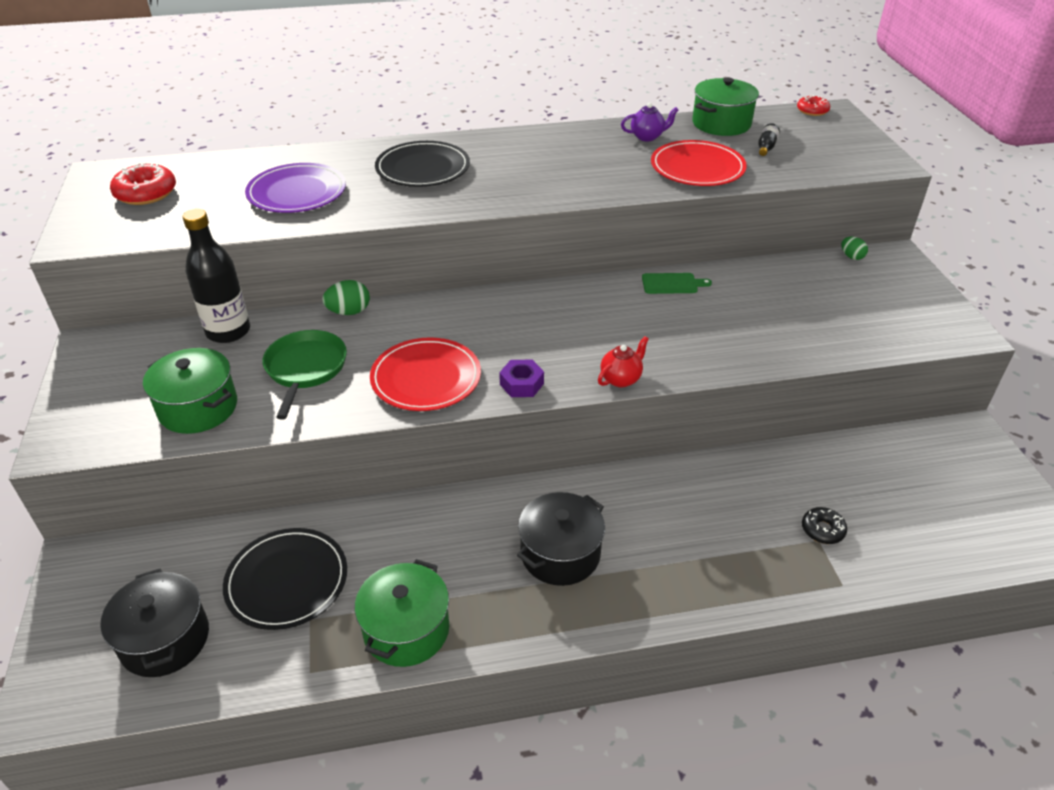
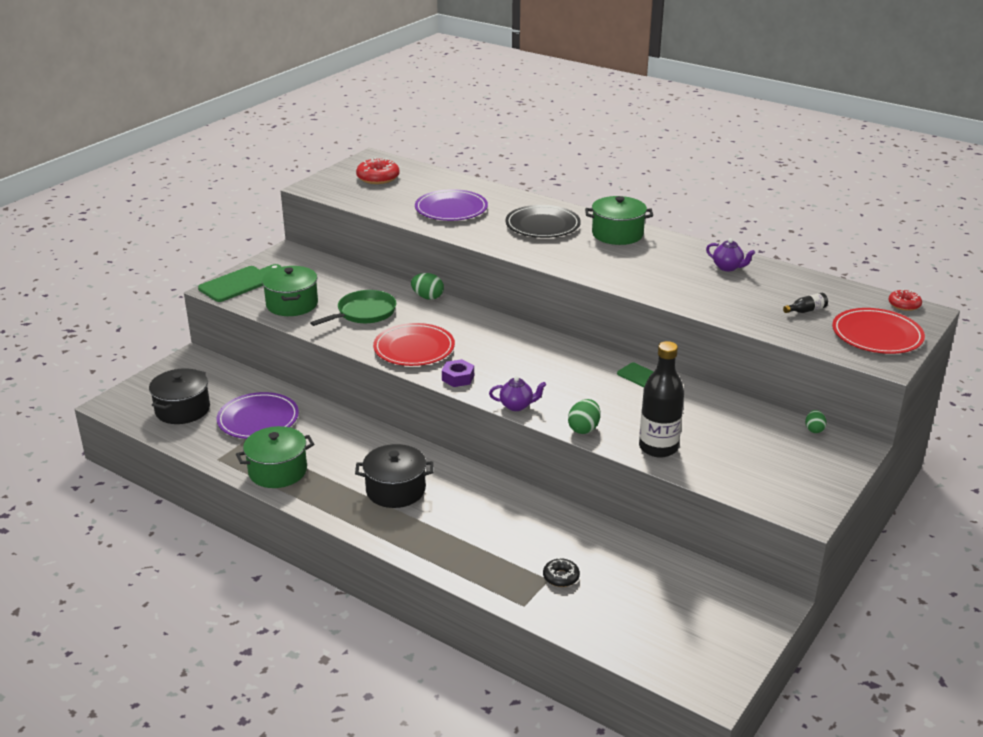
camera: 45 degrees right, 10 degrees down
black bottle [183,209,250,343] -> black bottle moved to [639,341,684,458]
black plate [223,528,347,630] -> purple plate [216,392,299,439]
red teapot [598,336,649,387] -> purple teapot [489,376,546,411]
red plate [651,140,747,186] -> red plate moved to [832,308,925,354]
green pot [692,78,759,136] -> green pot moved to [585,196,653,245]
none -> green cutting board [198,264,281,302]
none -> green egg [568,399,600,434]

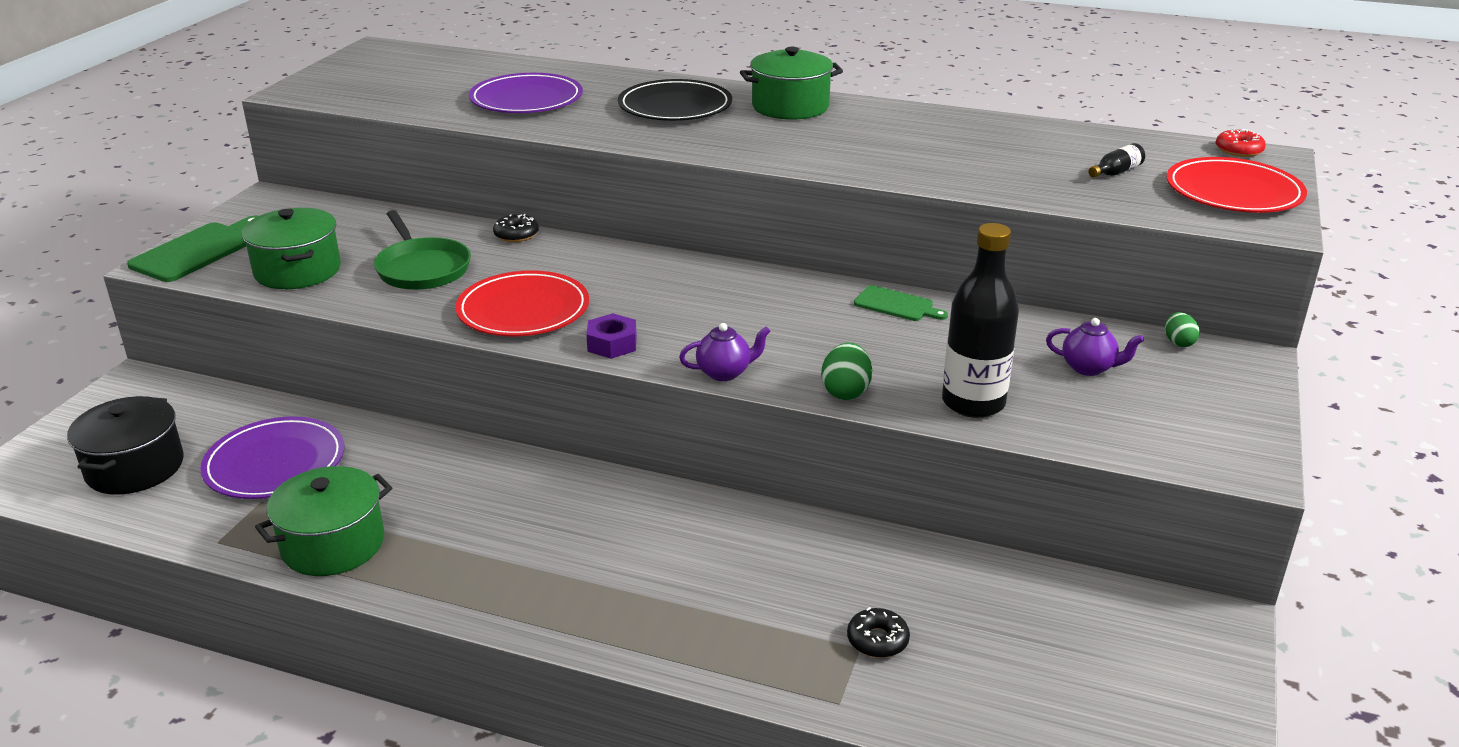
camera: 15 degrees left, 0 degrees up
green pan [310,290,396,326] -> green pan turned 120 degrees clockwise [374,210,471,290]
black pot [355,444,434,508] -> none
red donut [356,158,400,184] -> none
green egg [411,273,444,300] -> black donut [493,214,539,242]
purple teapot [706,238,755,271] -> purple teapot moved to [1046,318,1144,376]

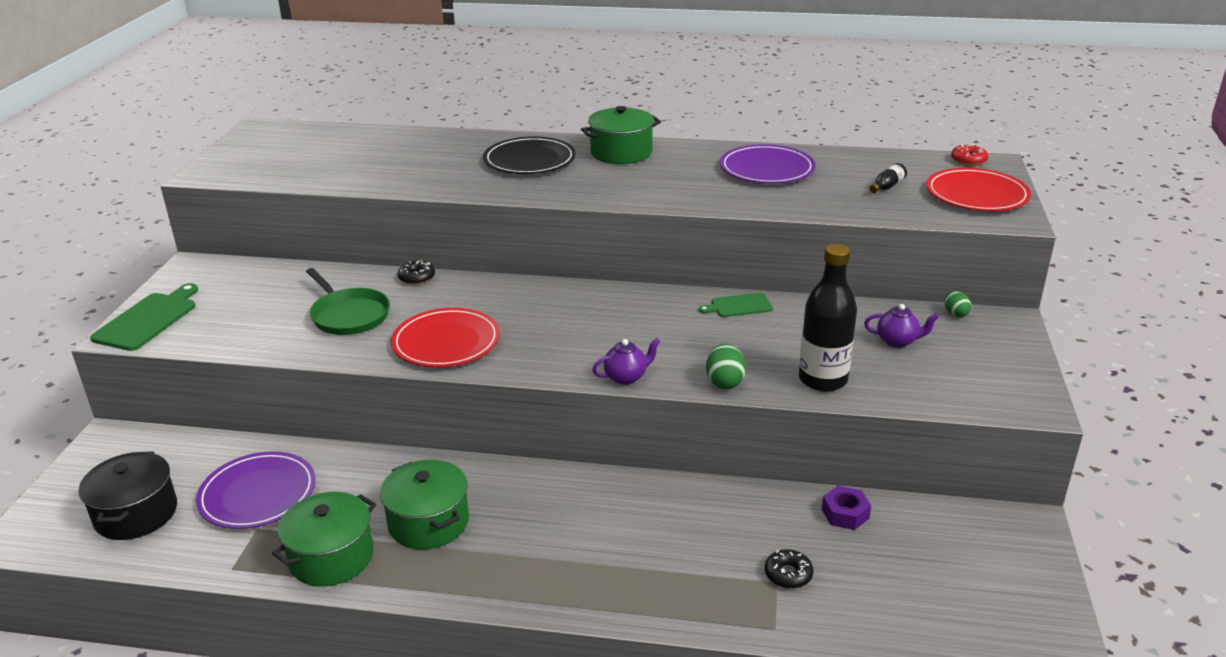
camera: 10 degrees left, 0 degrees up
green pot [242,208,341,289] -> green pot moved to [380,460,469,550]
purple plate [469,73,583,113] -> purple plate moved to [720,144,816,184]
purple nut [586,313,637,359] -> purple nut moved to [822,486,871,530]
green cutting board [854,285,948,321] -> green cutting board turned 150 degrees clockwise [699,293,773,317]

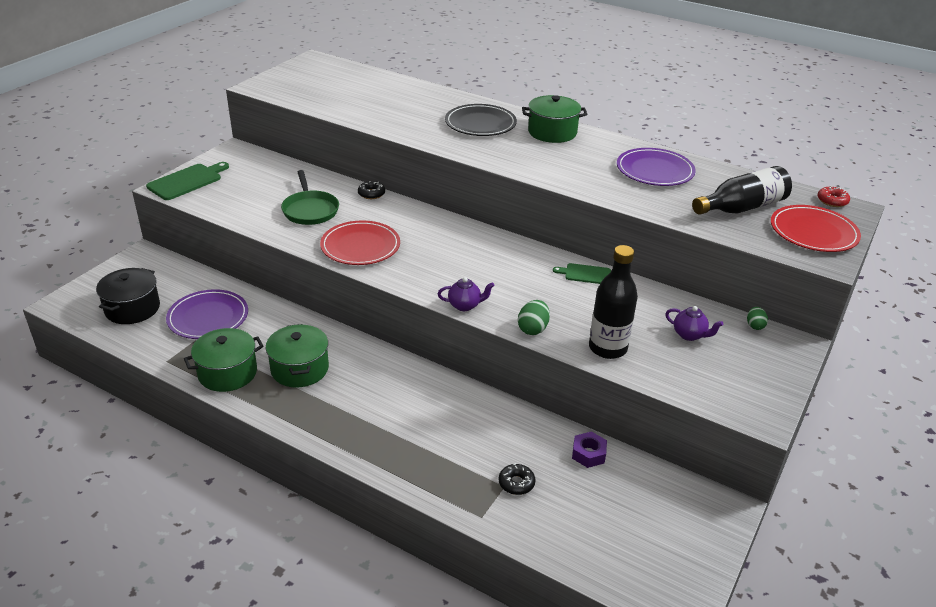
camera: 20 degrees right, 5 degrees up
black bottle [870,163,907,193] -> black bottle [692,166,792,215], size x2.35

